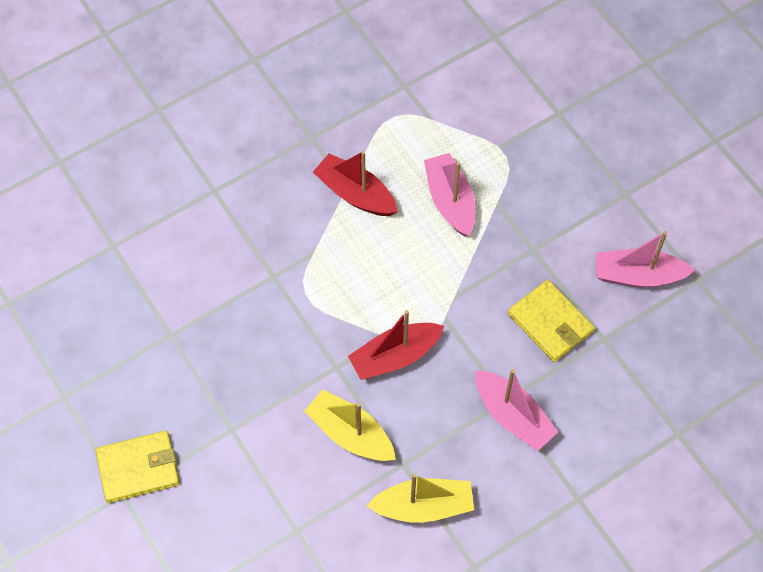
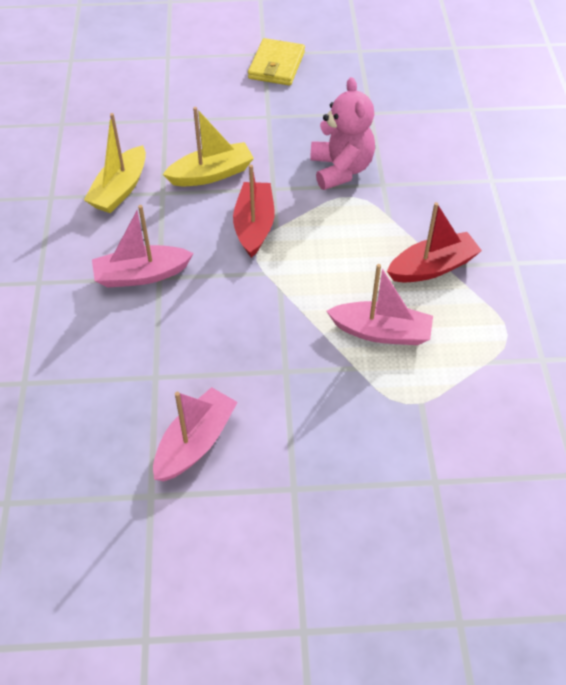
camera: 120 degrees right, 10 degrees down
yellow wallet [508,280,595,362] -> none
none -> pink teddy bear [310,77,375,190]

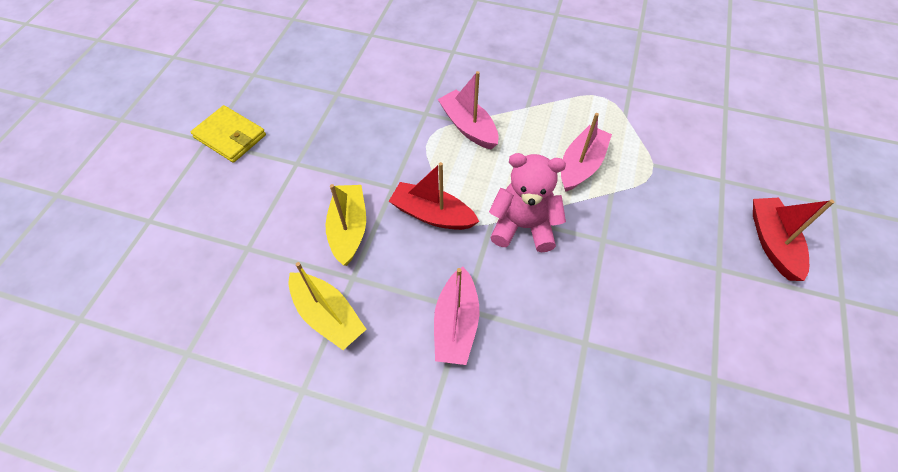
camera: 70 degrees left, 5 degrees up
pink boat [153,387,238,481] -> pink boat moved to [438,71,499,150]
pink teddy bear [310,77,375,190] -> pink teddy bear moved to [489,153,566,253]
red boat [387,202,482,282] -> red boat moved to [753,198,834,281]

